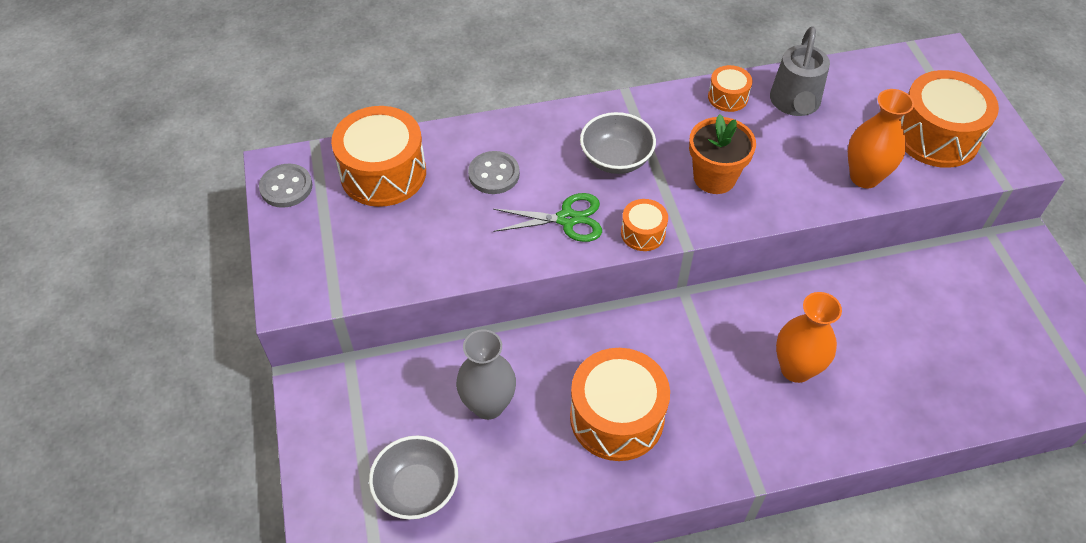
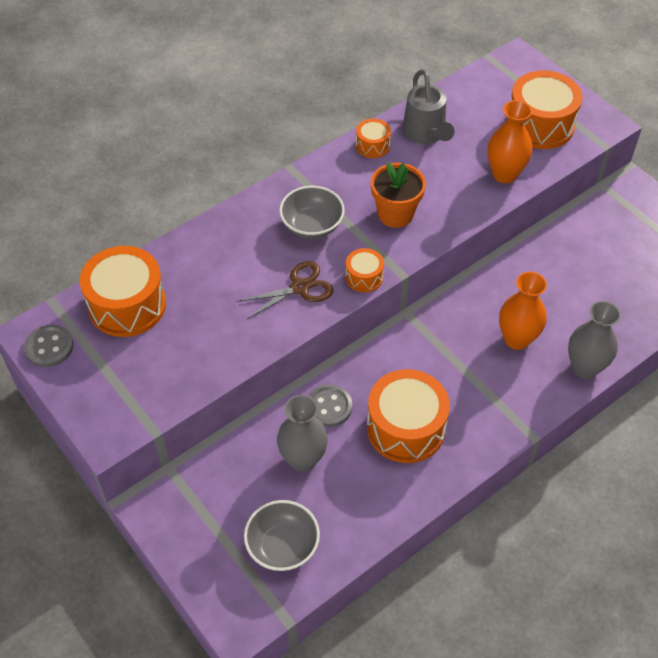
camera: 25 degrees left, 0 degrees up
grey button [468,151,520,194] -> grey button moved to [308,384,352,427]
green scissors [493,193,602,242] -> brown scissors [237,261,333,319]
none -> grey vase [568,301,621,379]

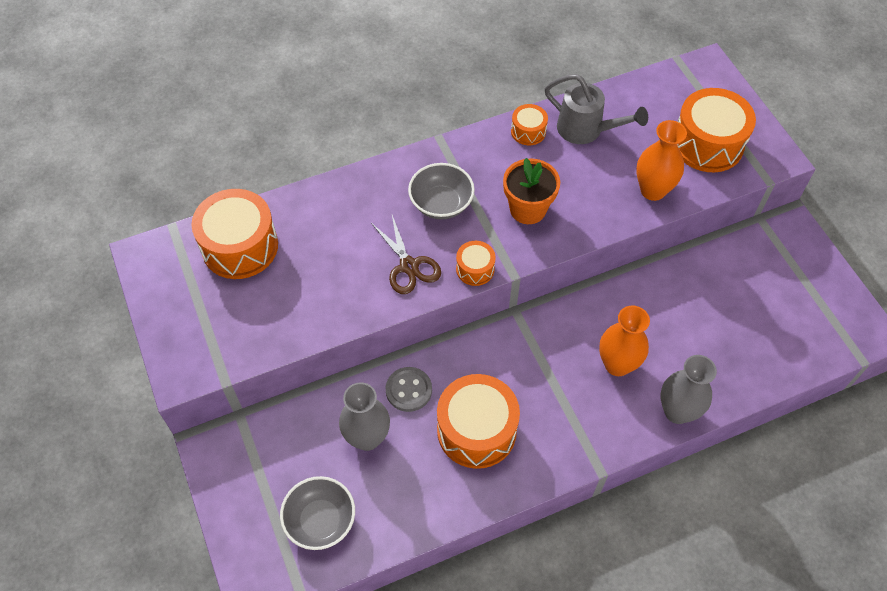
camera: 15 degrees right, 5 degrees up
grey button [24,325,73,367] -> none
brown scissors [237,261,333,319] -> brown scissors turned 75 degrees clockwise [371,215,441,294]
grey watering can [402,69,454,144] -> grey watering can turned 60 degrees counterclockwise [545,74,648,144]

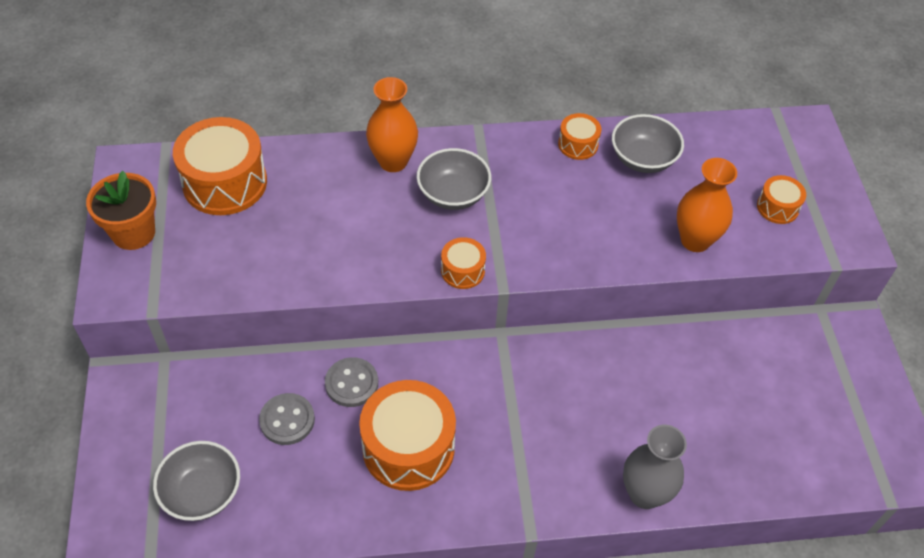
camera: 15 degrees right, 5 degrees down
grey vase [339,382,390,451] -> grey button [259,393,315,445]
brown scissors [371,215,441,294] -> none
orange flower pot [503,158,560,224] -> orange flower pot moved to [86,171,156,250]
grey watering can [545,74,648,144] -> grey bowl [612,114,684,173]
orange vase [599,305,650,376] -> orange vase moved to [366,77,418,172]
orange drum [677,88,756,172] -> orange drum [757,175,806,224], size x0.50

